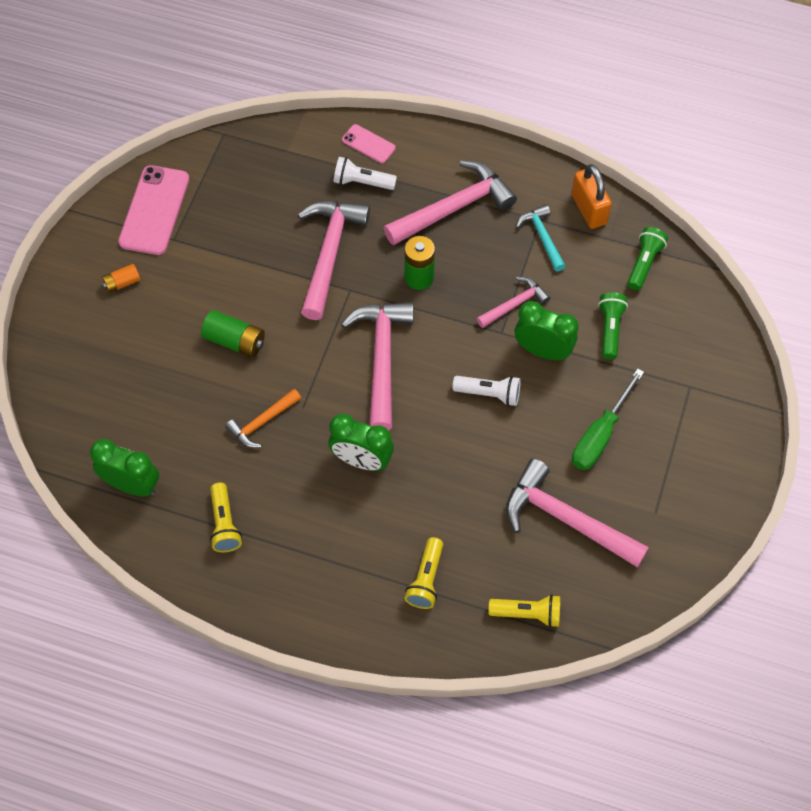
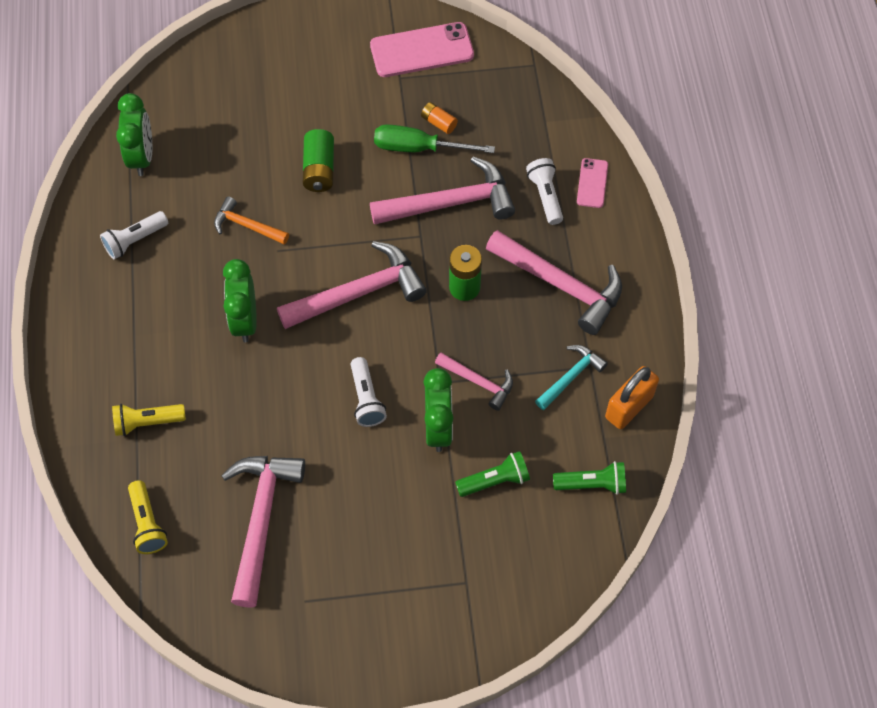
camera: 65 degrees right, 0 degrees up
orange battery [102,264,140,293] -> orange battery moved to [421,102,458,134]
yellow flashlight [210,482,242,552] -> white flashlight [100,211,168,259]
green screwdriver [572,368,644,470] -> green screwdriver moved to [374,124,495,153]

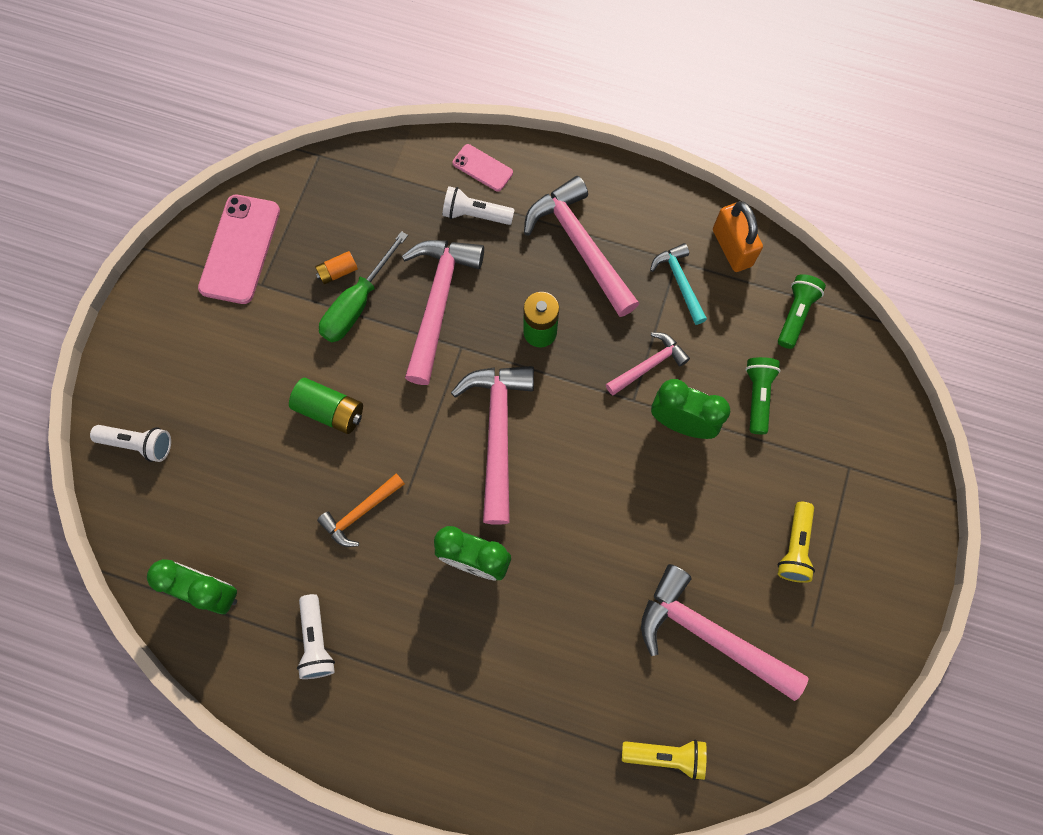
camera: 65 degrees left, 10 degrees up
yellow flashlight [112,404,186,436] -> yellow flashlight moved to [777,502,815,583]
white flashlight [351,357,387,427] -> white flashlight moved to [90,425,171,462]
pink hammer [486,230,622,335] -> pink hammer turned 90 degrees counterclockwise [524,176,639,317]

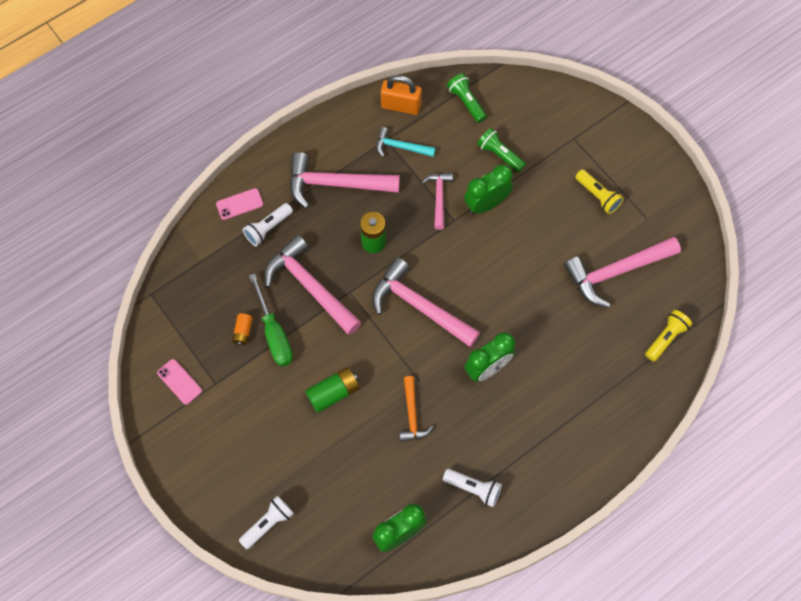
camera: 55 degrees left, 5 degrees down
pink phone [198,195,280,304] -> pink phone [157,359,202,405], size x0.53

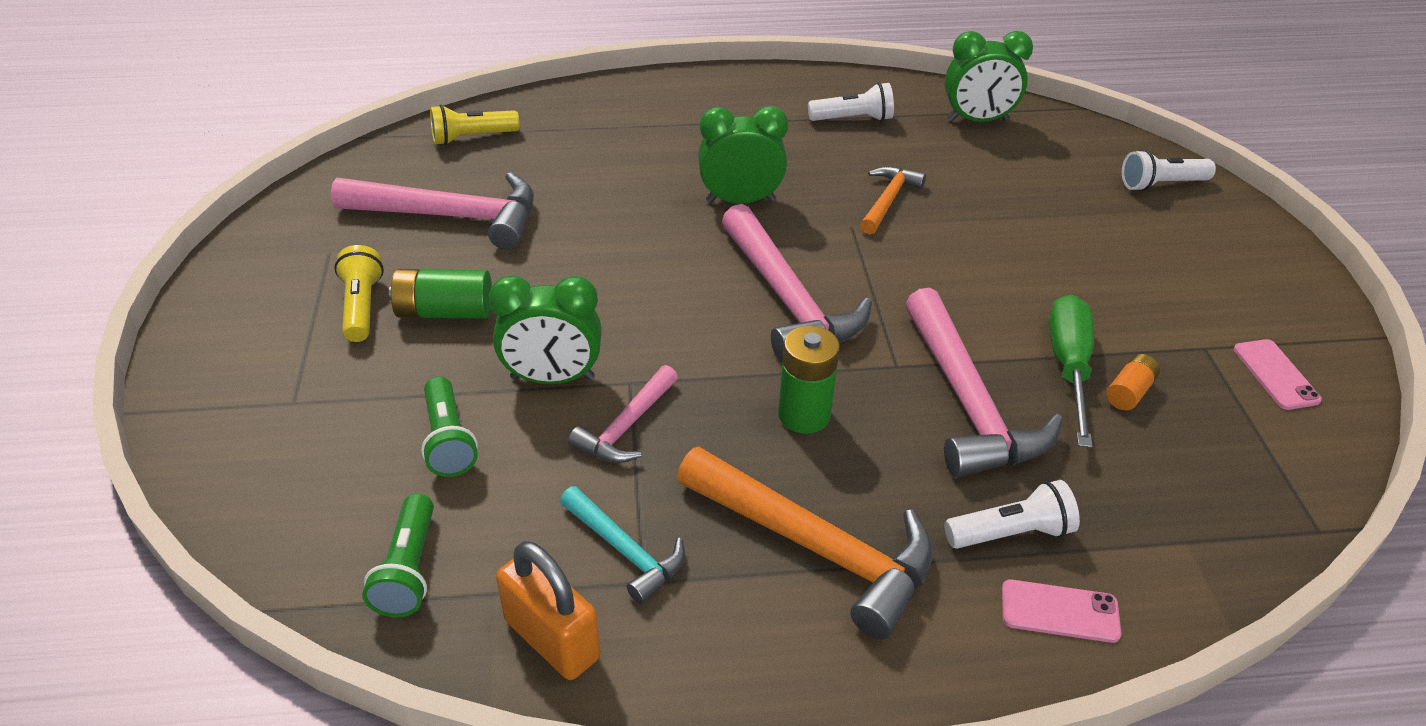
camera: 150 degrees left, 25 degrees down
pink hammer [290,152,400,208] -> orange hammer [677,447,933,640]
green battery [305,367,360,413] -> green battery moved to [389,269,492,319]
white flashlight [443,469,502,507] -> white flashlight turned 120 degrees clockwise [808,82,894,121]

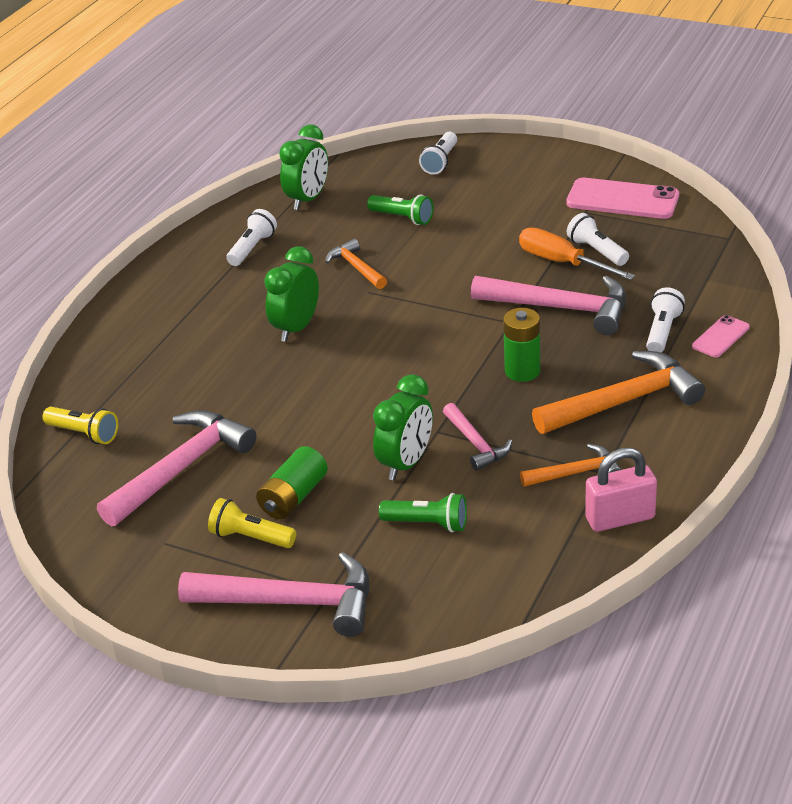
camera: 55 degrees left, 5 degrees down
green flashlight [362,493,434,617] -> green flashlight moved to [367,194,433,225]
yellow flashlight [430,105,520,145] -> yellow flashlight turned 75 degrees counterclockwise [42,407,118,444]
orange padlock [496,541,600,680] -> pink padlock [585,448,657,532]
turquoise hammer [560,486,685,604] -> orange hammer [520,444,622,487]
pink hammer [722,204,872,363] -> pink hammer moved to [178,552,370,637]
green screwdriver [1050,294,1094,448] -> orange screwdriver [519,227,635,280]
orange battery [1106,354,1160,410] -> white flashlight [567,213,629,266]
pink phone [1234,339,1322,410] -> pink phone [566,178,679,219], size x1.88

